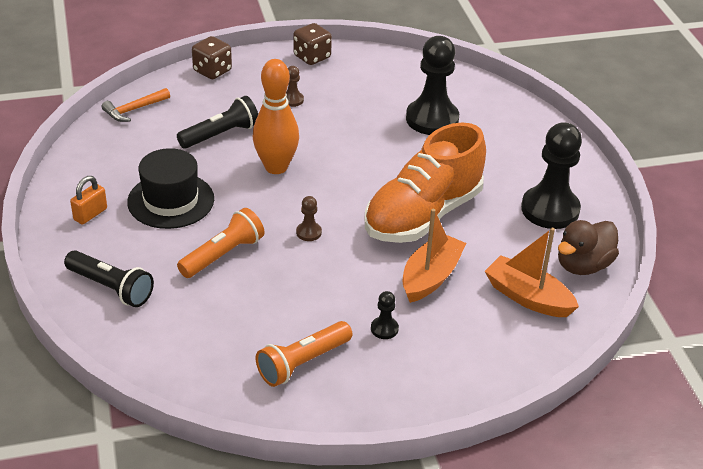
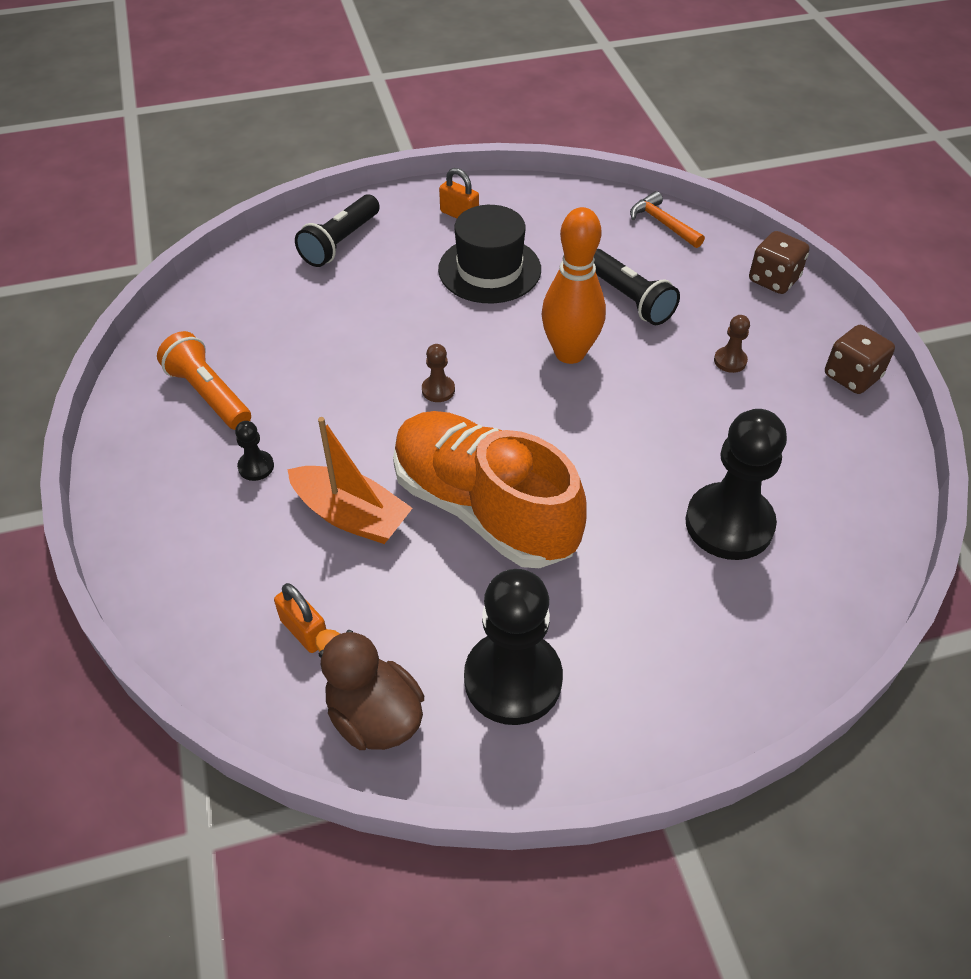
camera: 90 degrees right, 10 degrees up
orange flashlight [177,208,264,278] -> none
orange boat [485,228,579,317] -> orange padlock [274,583,326,653]

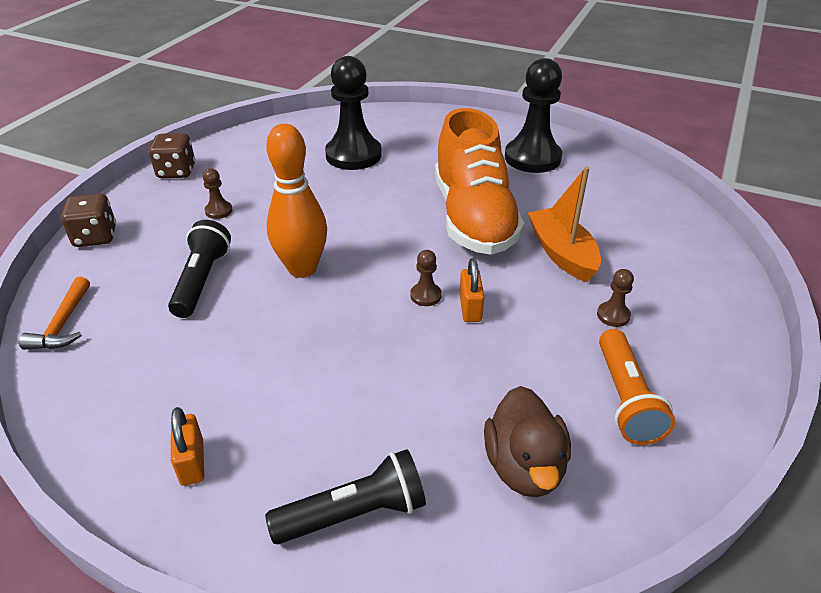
camera: 140 degrees left, 10 degrees down
black pawn [235,421,274,481] -> brown pawn [597,269,634,327]
orange padlock [274,583,326,653] -> orange padlock moved to [459,258,484,322]
brown duck [315,629,424,750] -> brown duck moved to [484,386,571,497]
black hat [438,205,541,303] -> none

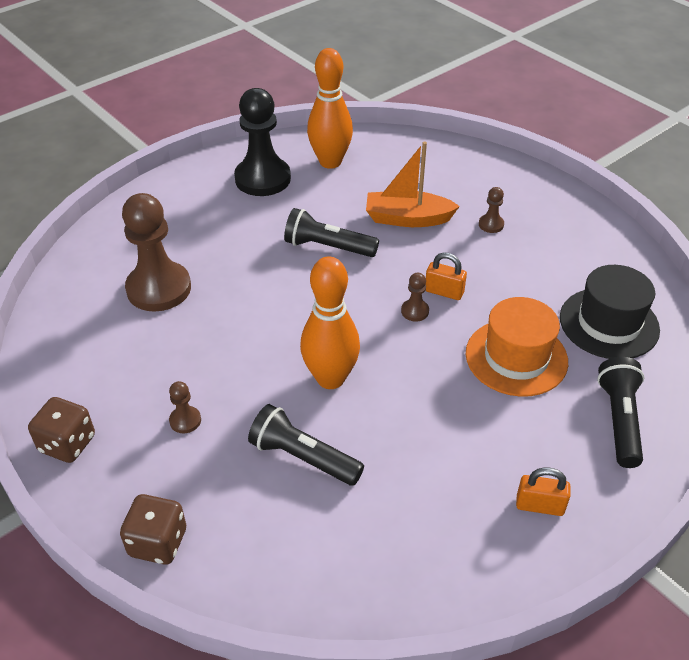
camera: 65 degrees left, 5 degrees up
orange hammer [19,277,90,350] -> none
black pawn [325,56,382,170] -> brown pawn [122,193,191,311]
orange shoe [435,108,525,255] -> black flashlight [284,208,379,257]
brown duck [484,386,571,497] -> black hat [560,265,660,359]
orange flashlight [599,329,675,445] -> none
none -> orange bowling pin [307,48,353,169]
none -> orange hat [466,297,568,397]

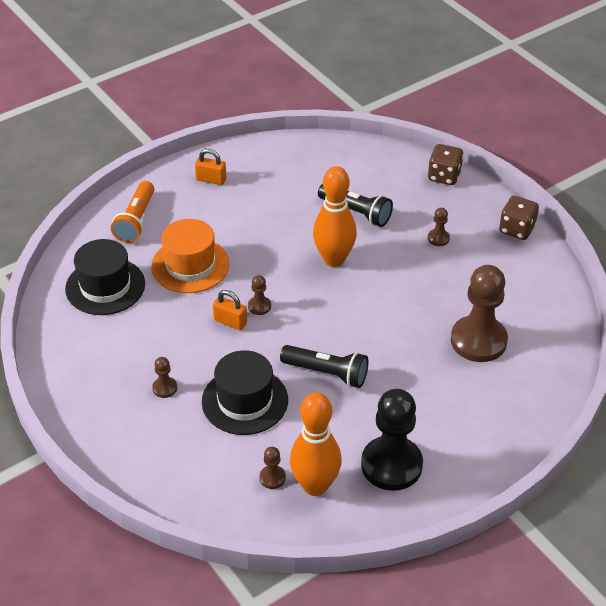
camera: 175 degrees left, 0 degrees up
orange boat [366,142,460,227] -> black hat [202,350,288,435]
black flashlight [597,357,645,468] -> orange flashlight [111,181,154,243]
none -> brown pawn [259,447,286,489]

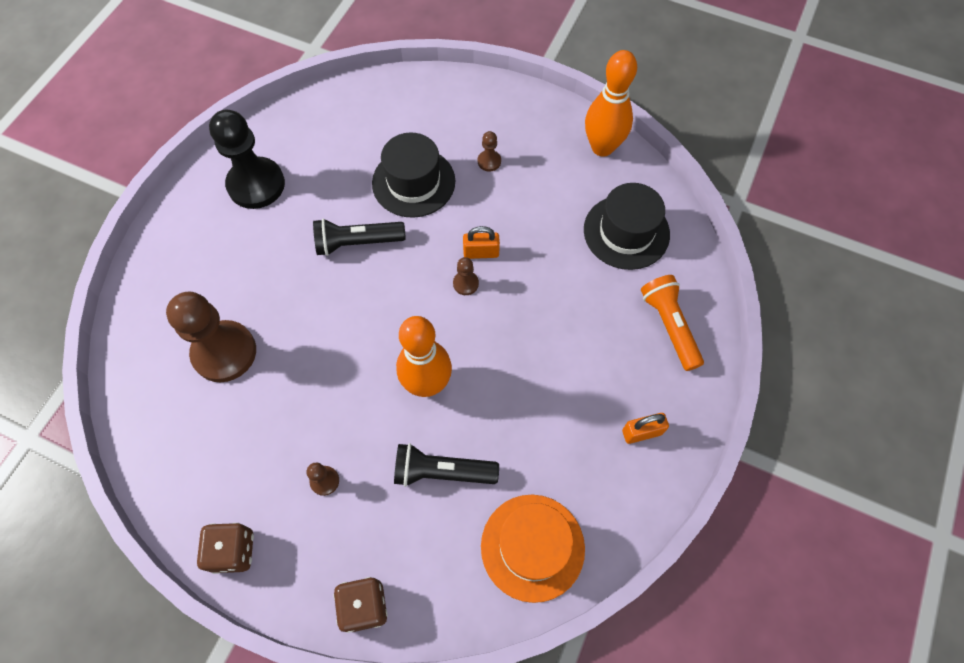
camera: 150 degrees right, 20 degrees up
orange hat [151,219,230,293] -> orange hat moved to [481,495,585,603]
brown pawn [259,447,286,489] -> none
orange bowling pin [290,392,342,496] -> orange bowling pin moved to [585,50,637,157]

